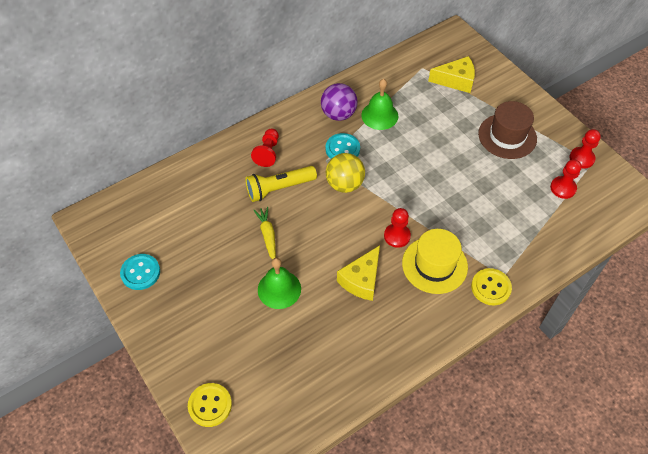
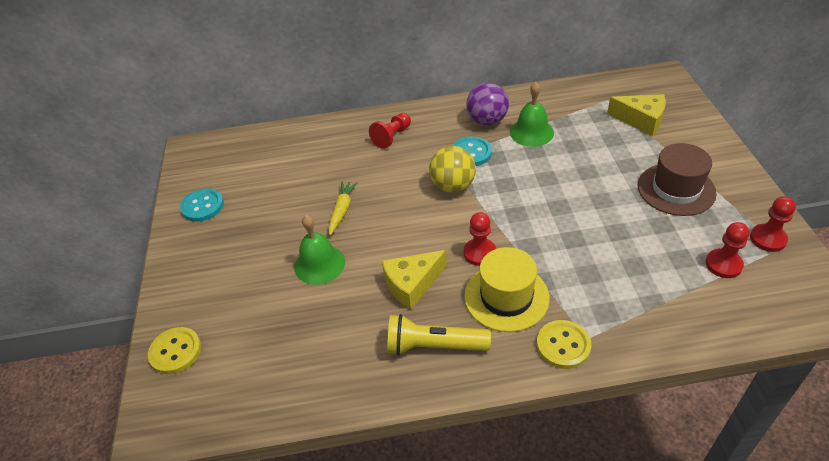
camera: 30 degrees right, 10 degrees down
yellow flashlight [245,166,317,202] -> yellow flashlight moved to [387,314,491,355]

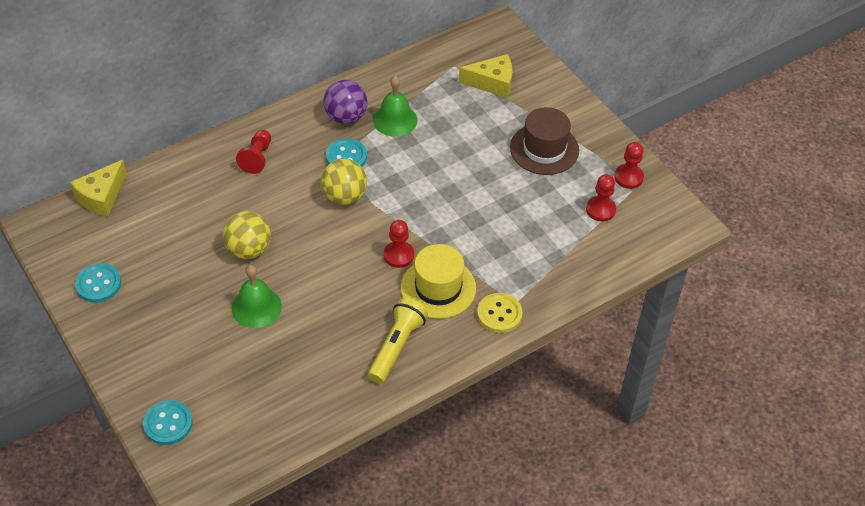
camera: 30 degrees left, 5 degrees up
yellow button [148,327,201,374] -> turquoise button [143,400,193,445]
yellow carrot [328,181,358,235] -> yellow ball [222,211,271,259]
yellow cheese [382,250,447,310] -> yellow cheese moved to [70,160,127,216]
yellow flashlight [387,314,491,355] -> yellow flashlight turned 135 degrees clockwise [368,298,428,384]

